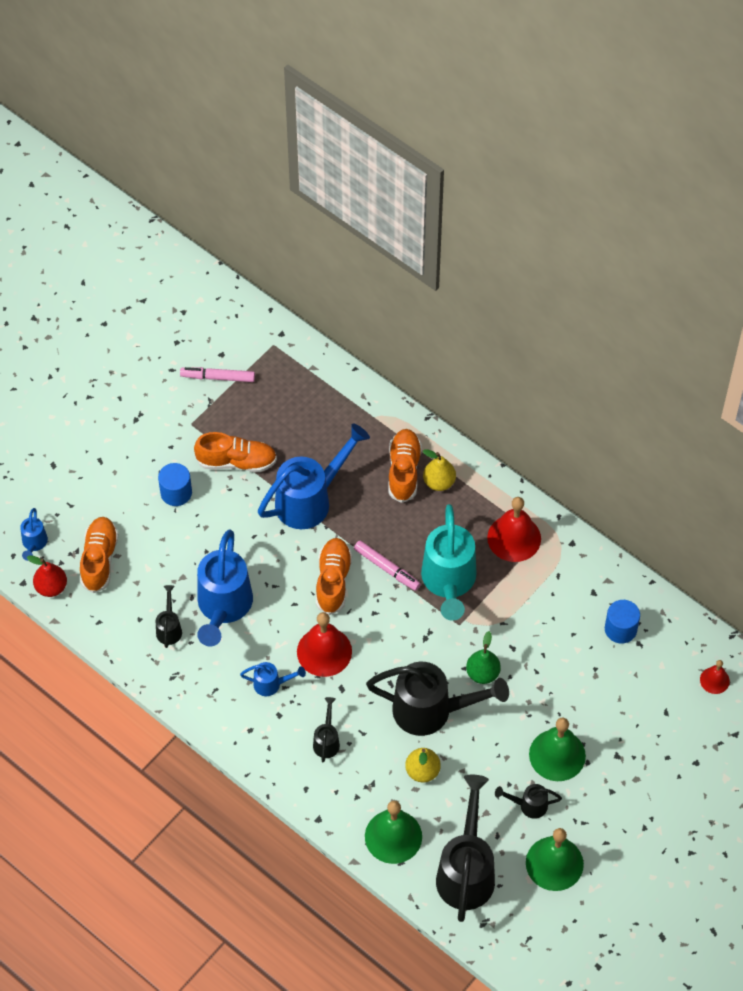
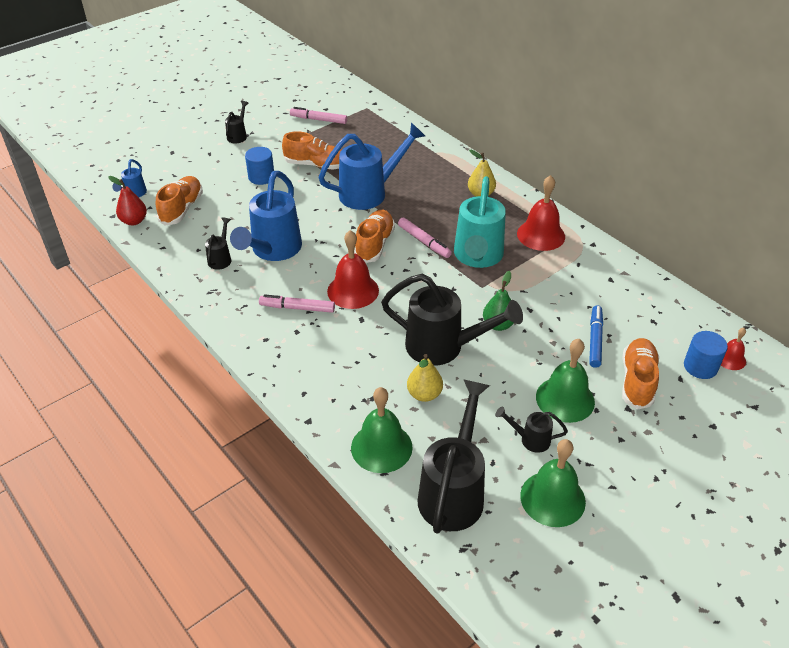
camera: 10 degrees right, 15 degrees down
blue watering can [240,662,306,696] -> pink marker [259,294,335,313]
black watering can [313,697,340,762] -> black watering can moved to [225,101,249,143]
orange shoe [388,429,422,503] -> orange shoe moved to [622,338,659,409]
blue cylinder [605,600,640,644] -> blue cylinder moved to [684,331,728,379]
none -> blue marker [589,305,603,368]

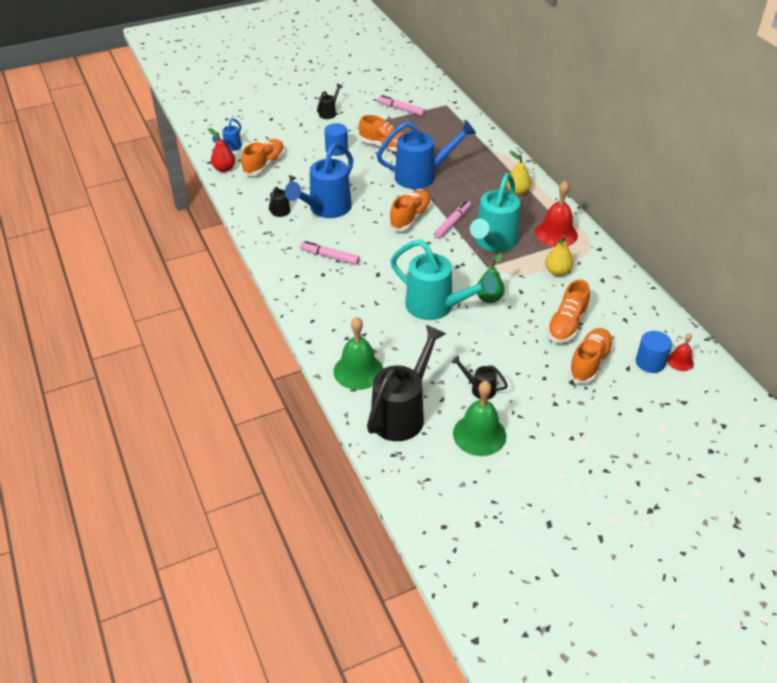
camera: 15 degrees right, 0 degrees up
red bell [327,230,379,309] -> none
black watering can [381,274,523,365] -> turquoise watering can [390,240,498,320]
pink marker [398,218,452,258] -> pink marker turned 120 degrees counterclockwise [434,201,471,238]
yellow pear [407,354,443,402] -> yellow pear moved to [545,235,573,276]
green bell [536,339,595,423] -> none
blue marker [589,305,603,368] -> orange shoe [547,279,590,343]

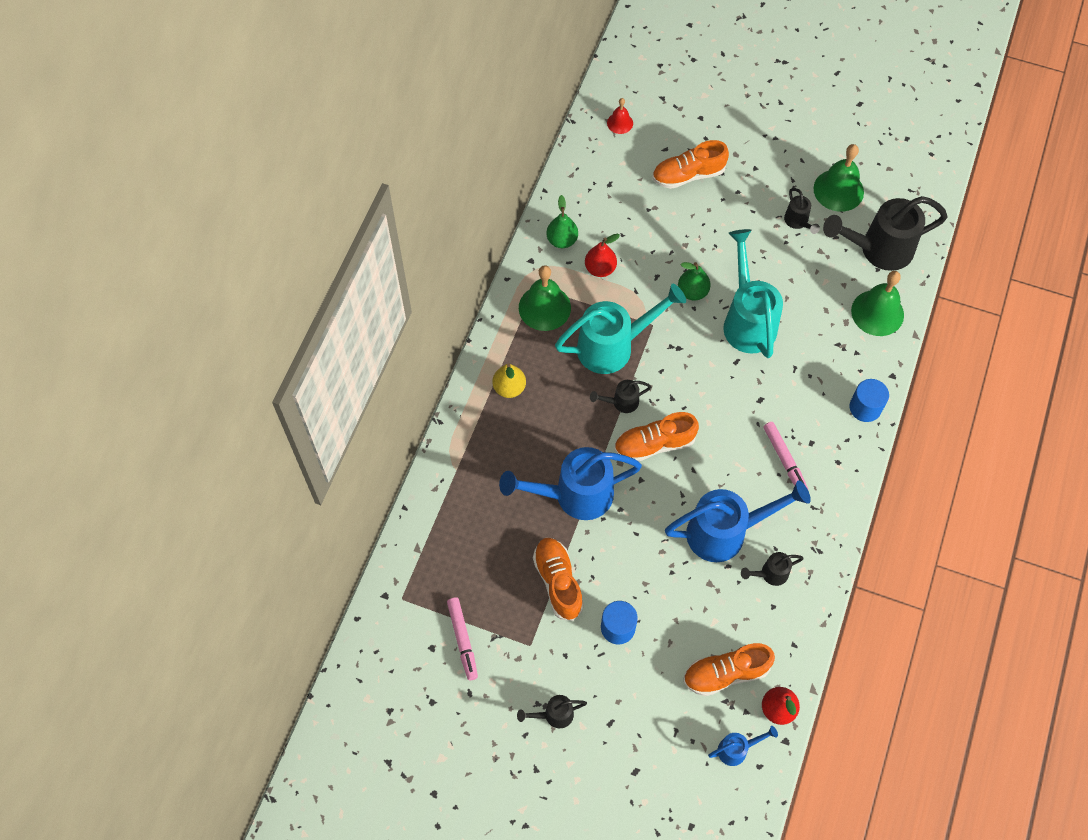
camera: 135 degrees left, 20 degrees up
blue watering can [377,120,476,189] -> blue watering can turned 45 degrees counterclockwise [499,447,642,520]
pink marker [434,201,471,238] -> black watering can [590,380,651,413]
red bell [535,181,578,247] -> green bell [519,265,571,331]
yellow pear [545,235,573,276] -> red pear [585,234,620,277]
orange shoe [547,279,590,343] -> none
blue cylinder [636,331,672,373] -> blue cylinder moved to [849,379,889,422]
none -> green pear [546,195,578,248]

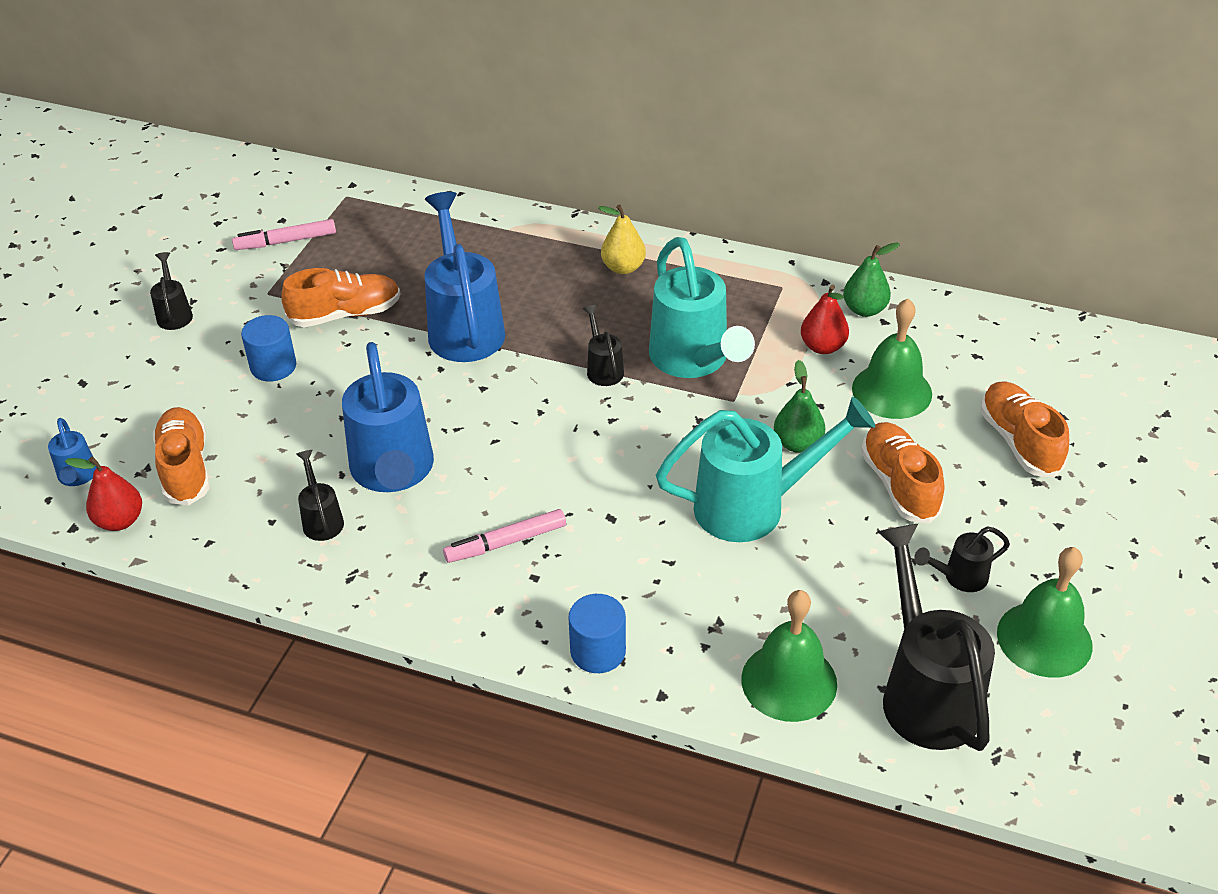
camera: 90 degrees right, 20 degrees down
green bell [519,265,571,331] -> green bell moved to [852,298,932,419]
red bell [607,98,633,134] -> none
orange shoe [614,412,699,461] -> orange shoe moved to [861,422,944,524]

